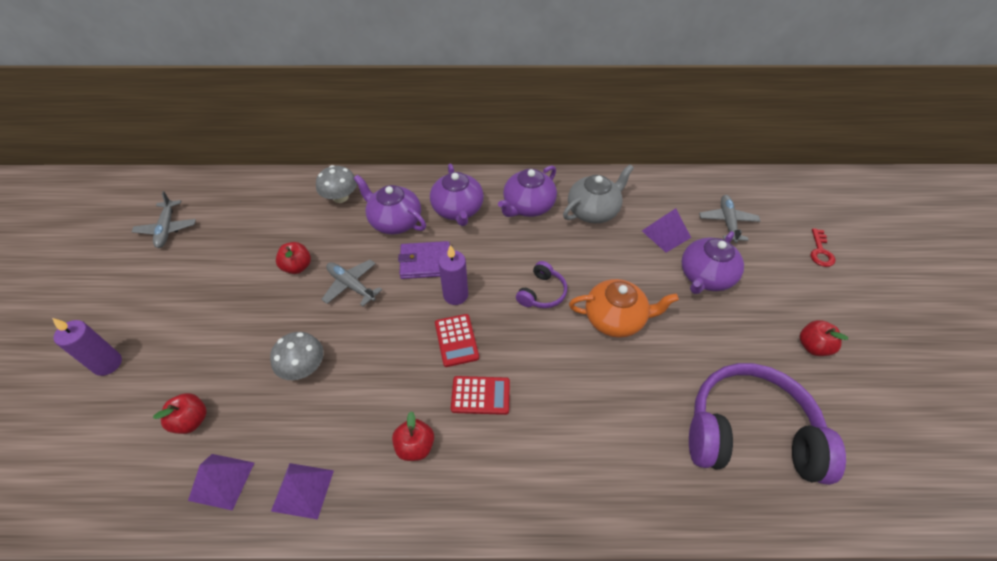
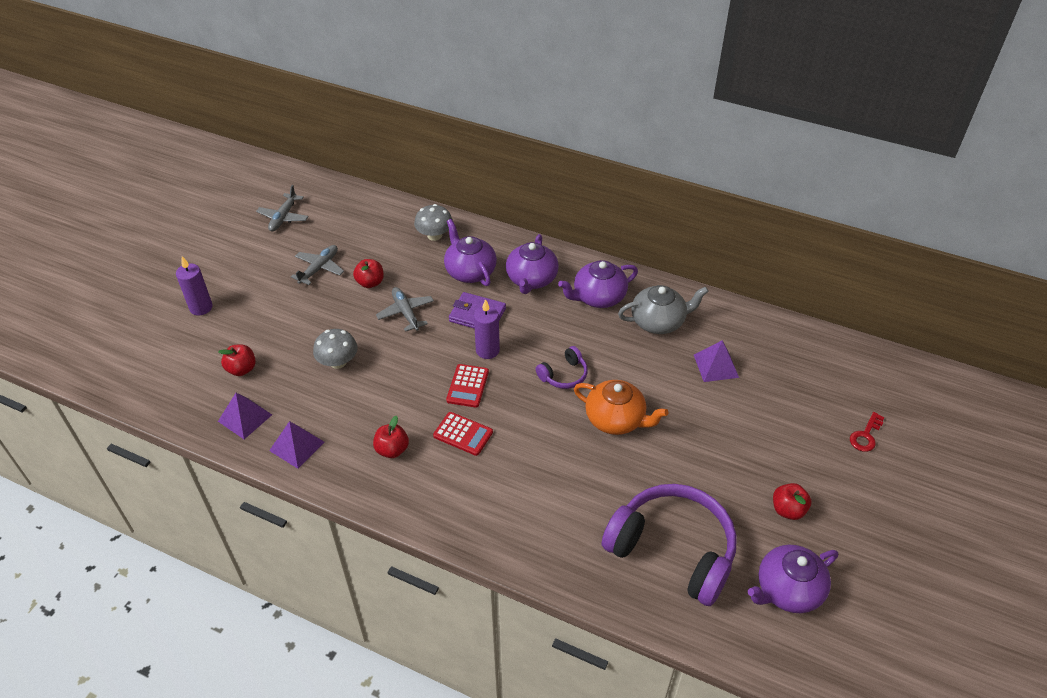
camera: 25 degrees right, 5 degrees down
purple teapot [681,231,744,294] -> purple teapot moved to [748,545,838,613]
grey plane [699,195,760,243] -> grey plane moved to [291,245,344,285]

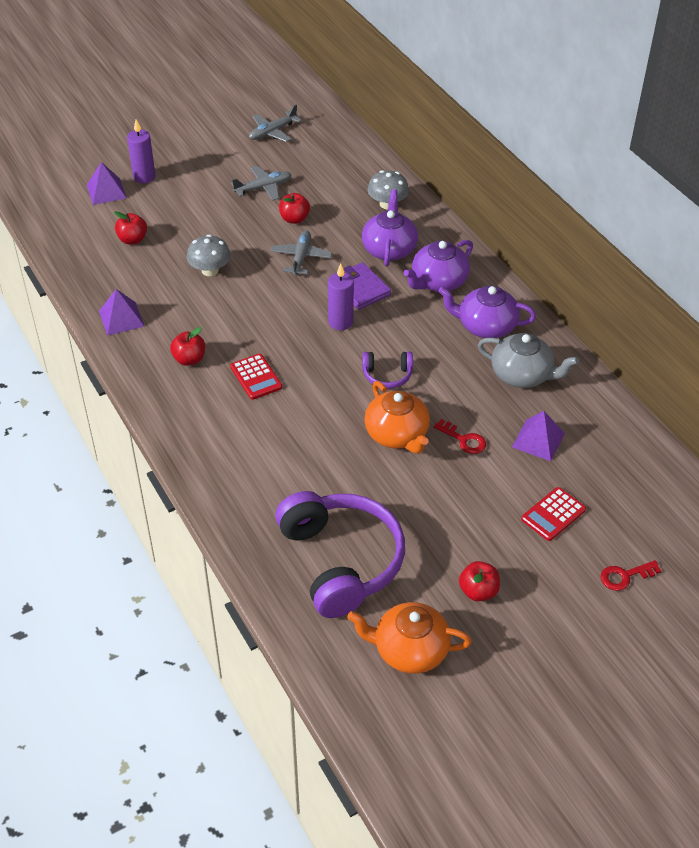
camera: 35 degrees right, 0 degrees up
purple pyramid [218,393,272,439] -> purple pyramid moved to [87,162,127,205]
red calculator [446,364,489,408] -> red calculator moved to [521,487,586,541]
purple teapot [748,545,838,613] -> orange teapot [347,602,471,674]
none -> red key [434,419,486,454]

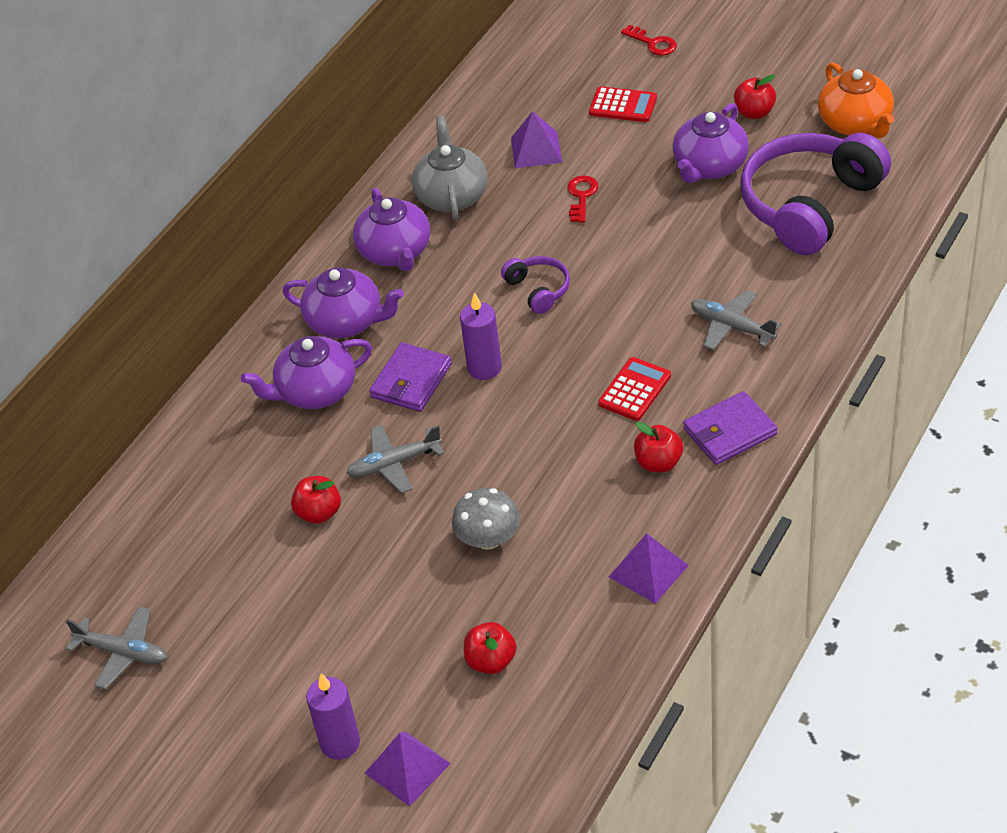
camera: 115 degrees left, 0 degrees up
grey plane [231,166,292,201] -> grey plane moved to [691,290,781,350]
orange teapot [364,381,430,454] -> none
grey mushroom [368,170,409,209] -> none
none -> purple teapot [672,103,749,183]
none -> purple wallet [683,391,777,465]

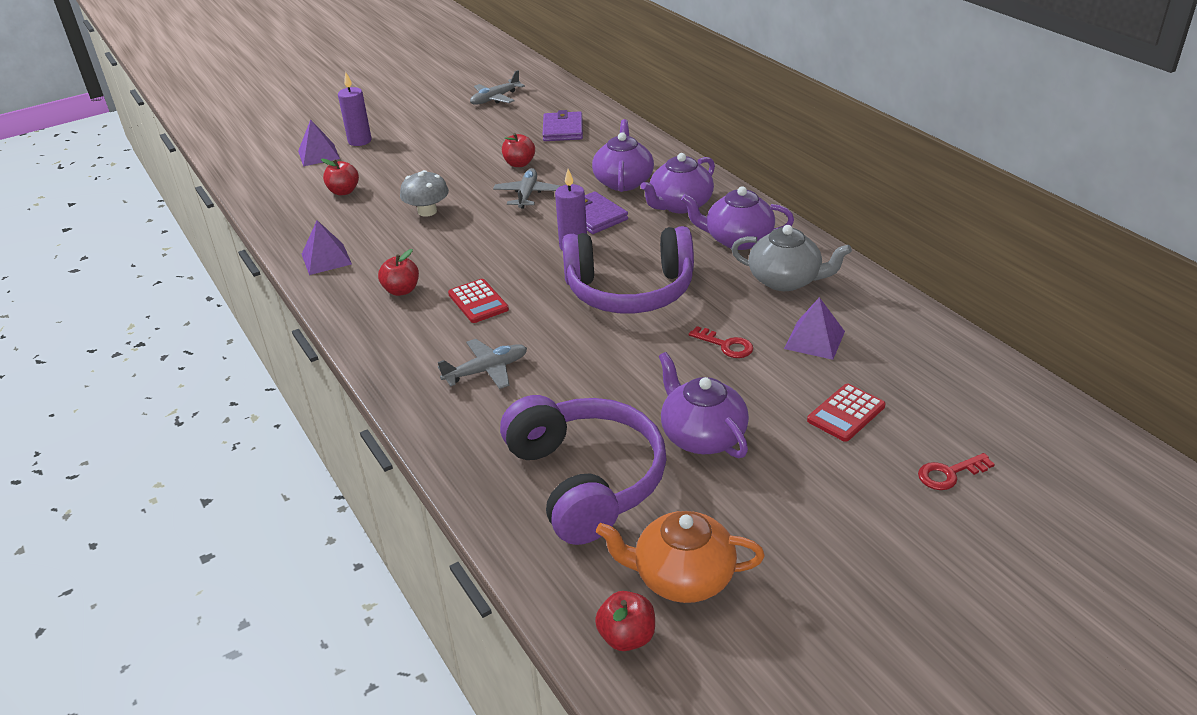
camera: 115 degrees right, 10 degrees down
purple headphones [501,256,570,314] -> purple headphones [562,226,694,313], size x2.20
purple wallet [683,391,777,465] -> purple wallet moved to [543,110,583,141]
red apple [734,74,776,119] -> red apple moved to [595,591,655,651]

